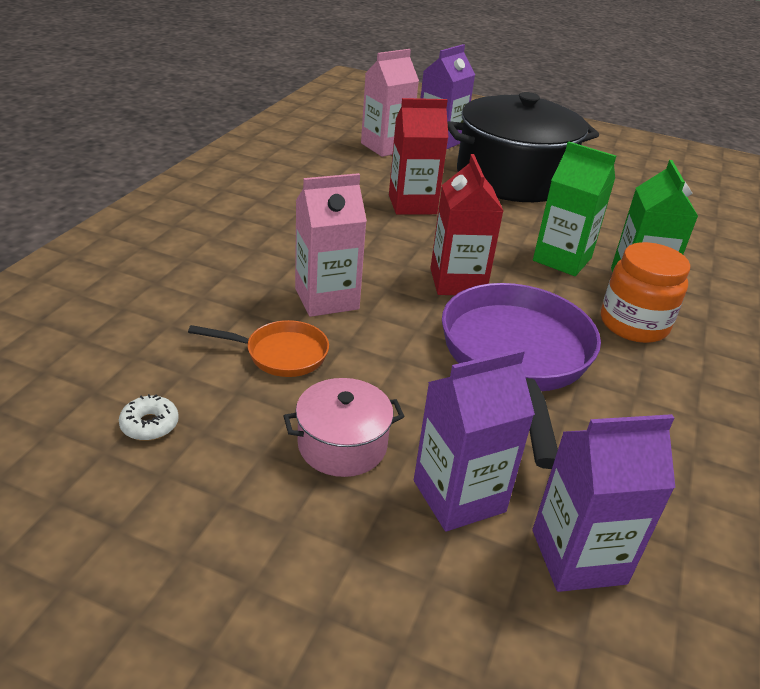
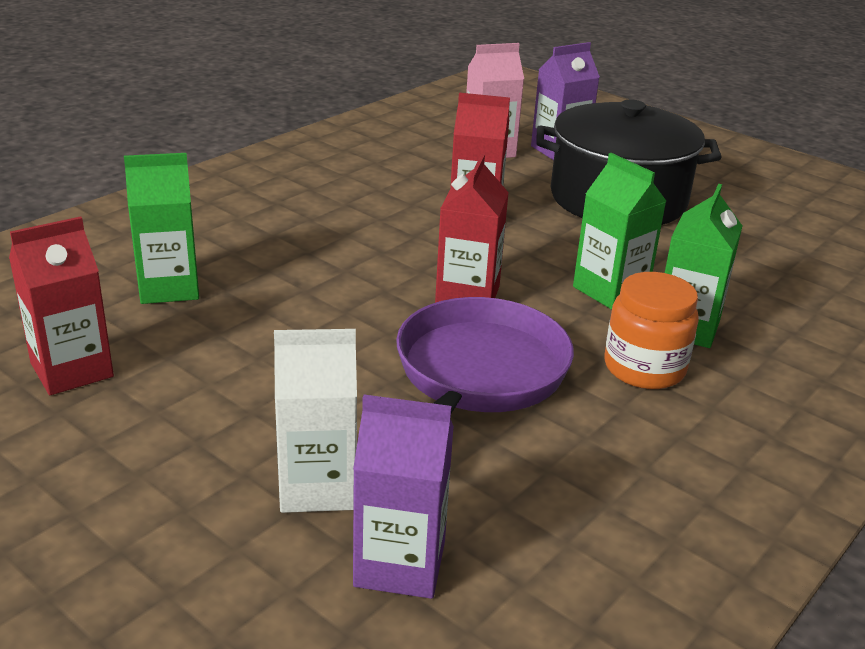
camera: 20 degrees right, 5 degrees down
white donut [119,394,179,441] -> red carton [9,216,114,395]
orange pan [188,320,329,377] -> none
pink pot [284,378,405,477] -> none
pink carton [295,173,367,317] -> none
purple carton [414,349,535,532] -> white carton [274,329,357,513]
none -> green carton [124,153,199,304]

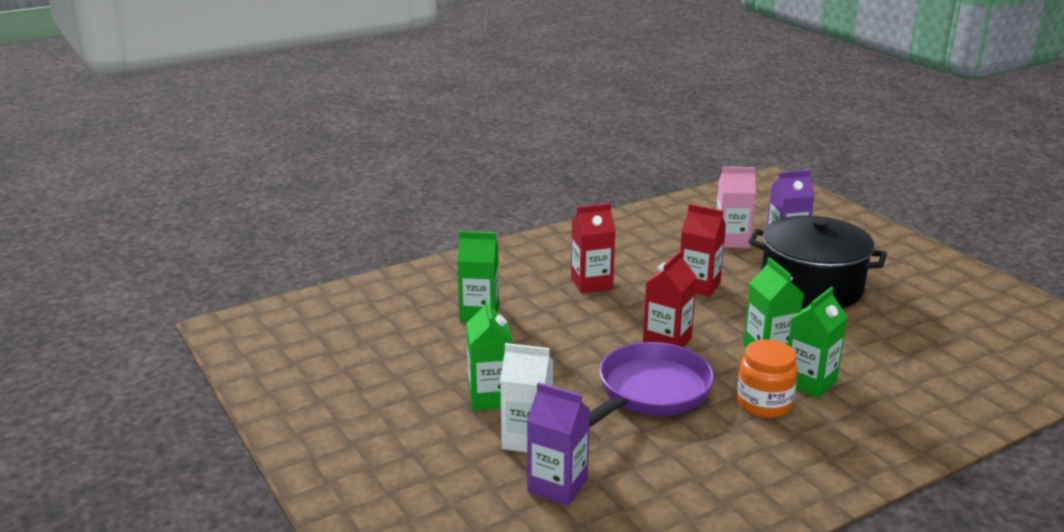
camera: 20 degrees right, 5 degrees down
red carton [9,216,114,395] -> red carton moved to [571,203,616,293]
none -> green carton [466,298,513,411]

